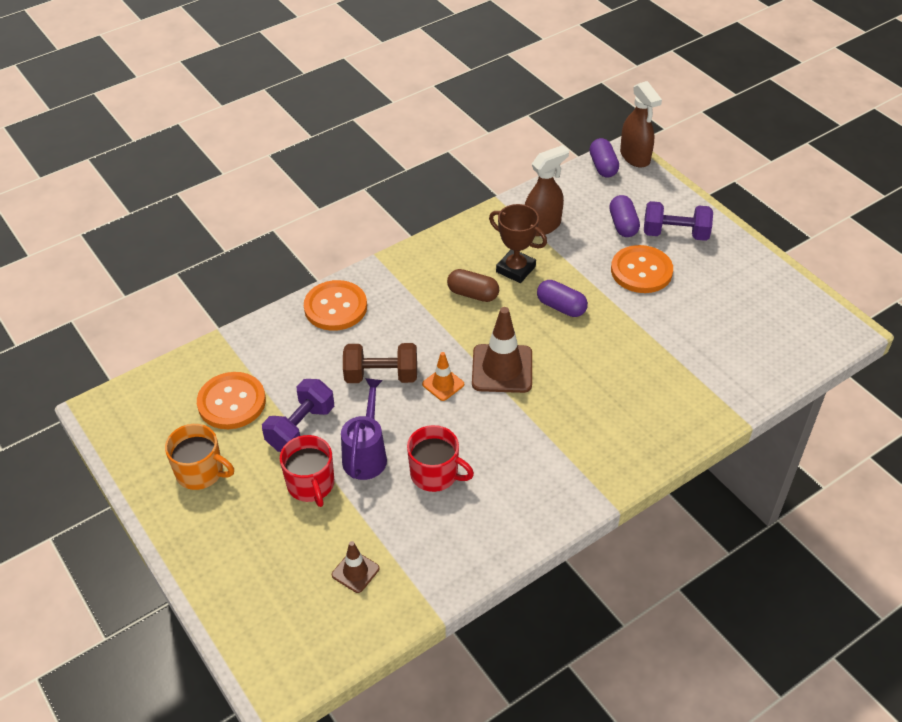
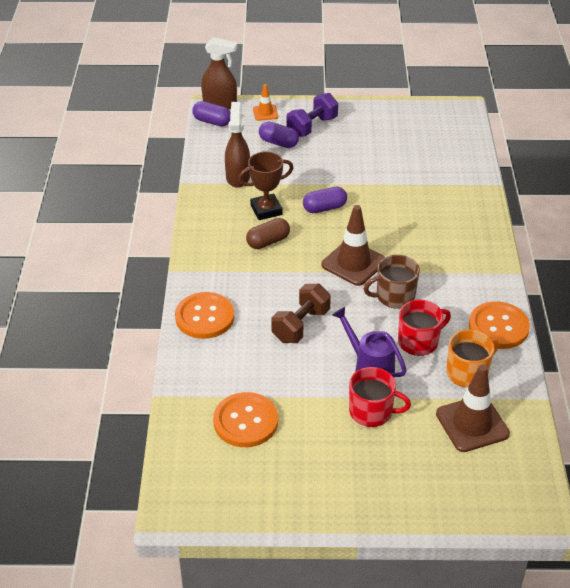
camera: 55 degrees left, 5 degrees down
orange mug [165,424,234,490] -> orange mug moved to [446,330,499,388]
purple dumbbell [262,379,334,452] -> none
brown traffic cone [332,541,380,593] -> brown traffic cone [436,365,510,452], size x1.85
orange traffic cone [422,352,464,401] -> orange traffic cone moved to [253,84,278,121]
orange button [611,245,673,293] -> orange button moved to [469,301,530,349]
none -> brown mug [364,255,420,309]

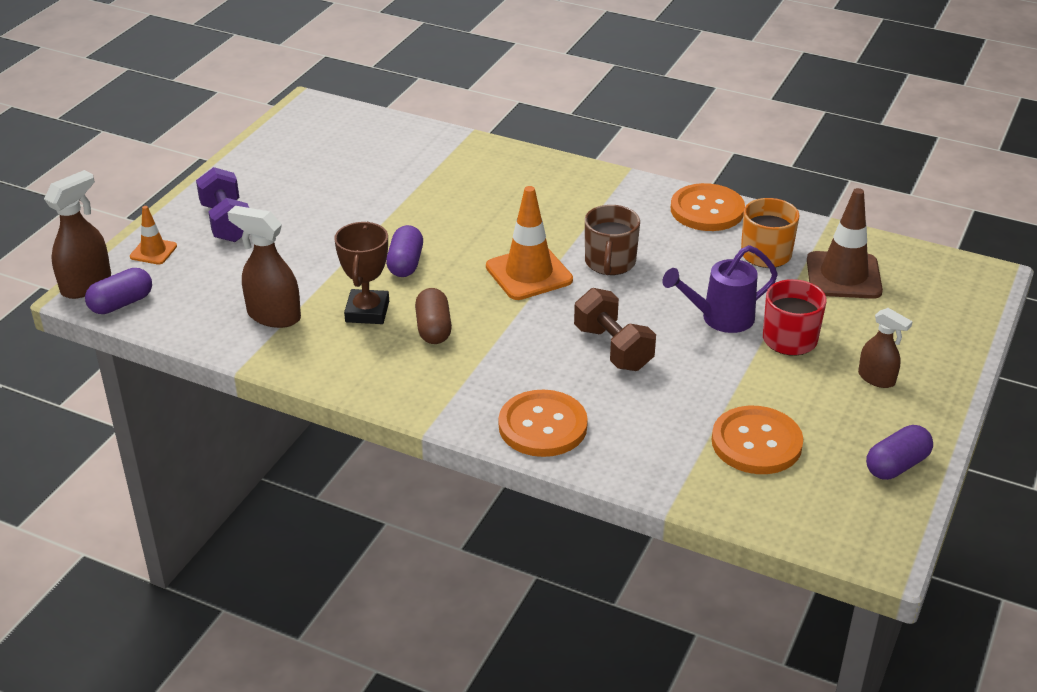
camera: 65 degrees left, 5 degrees down
purple capsule [259,122,299,148] -> purple capsule moved to [866,425,933,480]
brown traffic cone [321,205,385,286] -> orange traffic cone [486,186,573,300]
red mug [398,300,451,356] -> none
none -> brown spray bottle [858,308,913,388]

